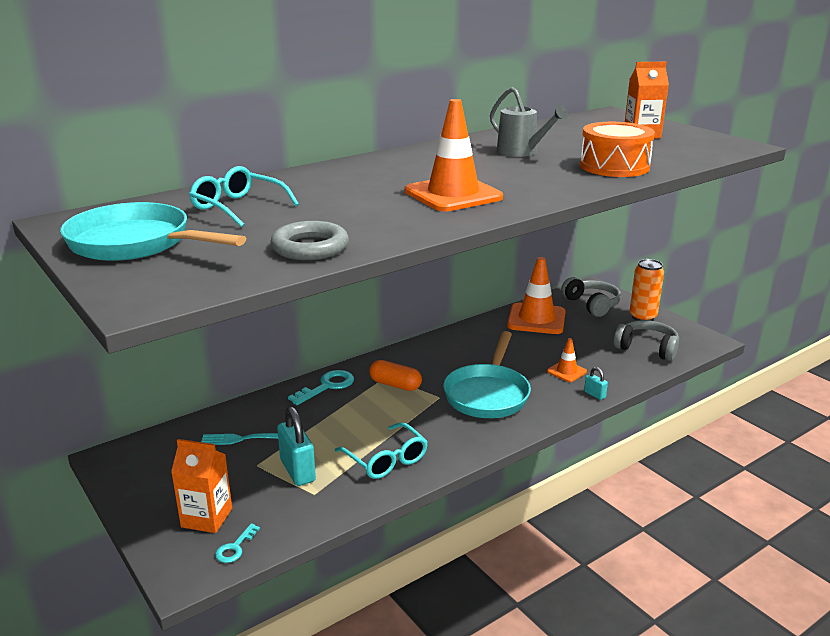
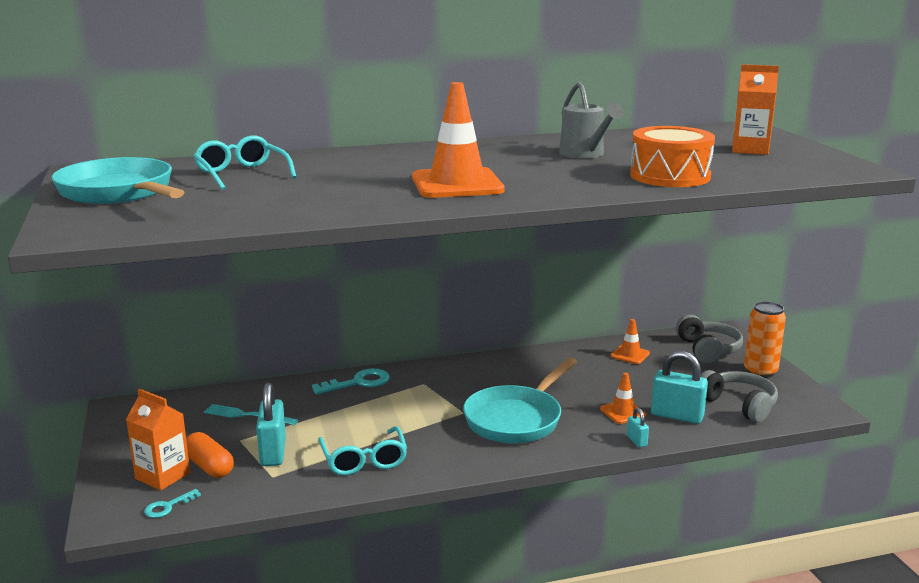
camera: 20 degrees right, 5 degrees down
grey ring [270,221,349,260] -> none
orange capsule [369,360,422,391] -> orange capsule moved to [186,432,234,478]
orange traffic cone [507,257,565,334] -> orange traffic cone [611,319,650,364], size x0.50
none -> turquoise padlock [651,351,708,424]

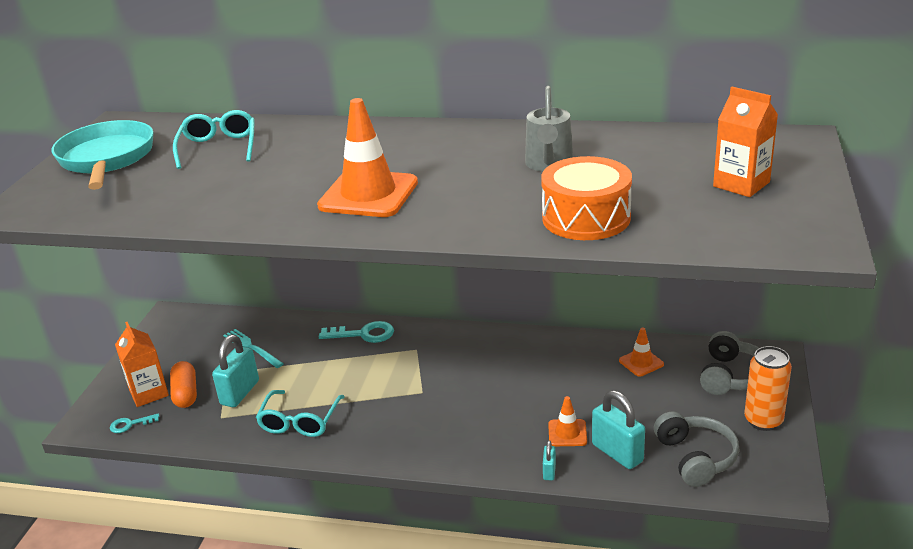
camera: 30 degrees right, 10 degrees up
turquoise pan [463,358,577,443] -> none

